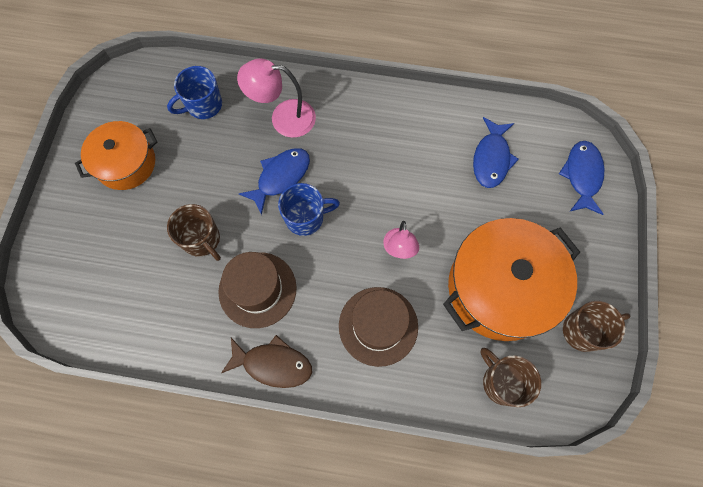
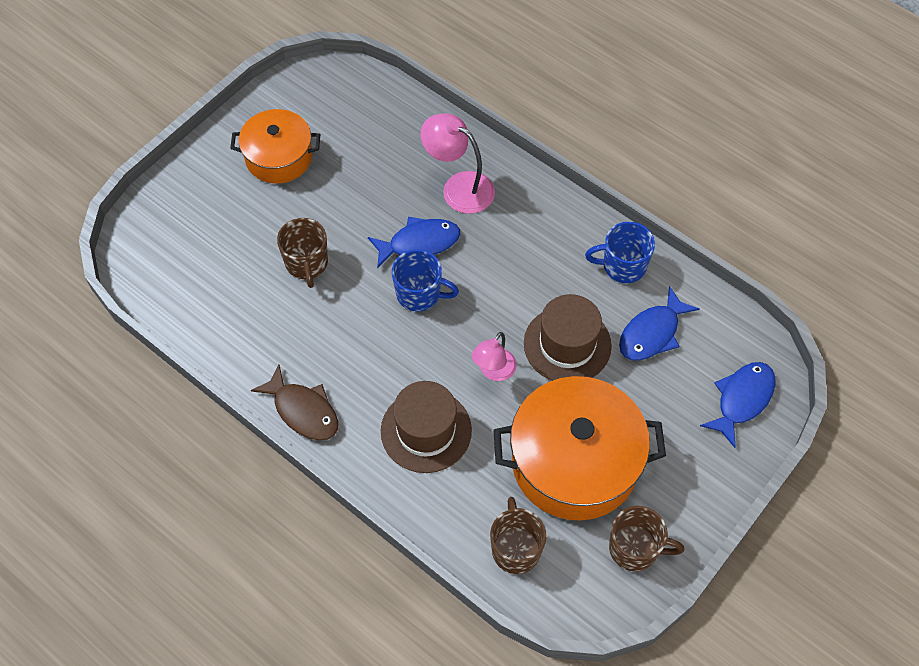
camera: 30 degrees right, 10 degrees down
blue mug [167,66,222,119] -> blue mug moved to [585,222,655,283]
brown hat [218,252,297,328] -> brown hat moved to [524,294,612,381]

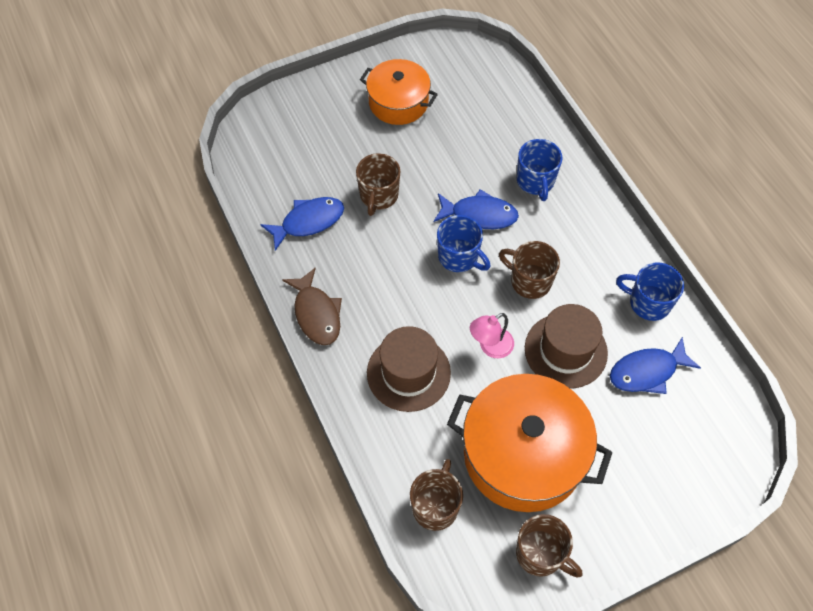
camera: 25 degrees right, 0 degrees up
pink lamp [420,113,495,214] -> blue mug [517,139,562,201]
blue fish [700,362,775,448] -> blue fish moved to [260,197,344,251]
none -> brown mug [499,241,560,299]

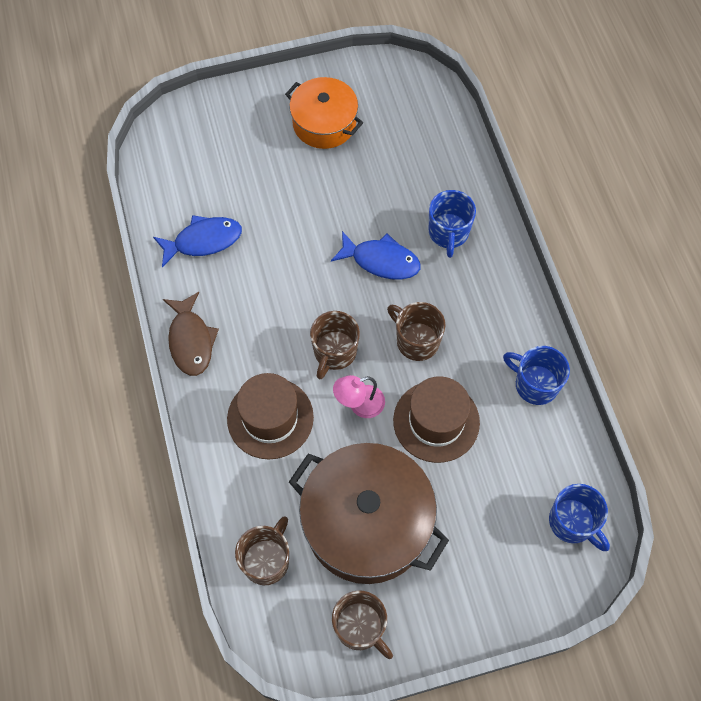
camera: 10 degrees right, 5 degrees up
brown mug [356,153,400,216] -> brown mug moved to [310,311,360,379]
blue mug [437,215,491,272] -> blue mug moved to [549,484,610,551]
orange pot [447,374,613,512] -> brown pot [289,443,449,584]
blue fish [610,337,701,394] -> none

